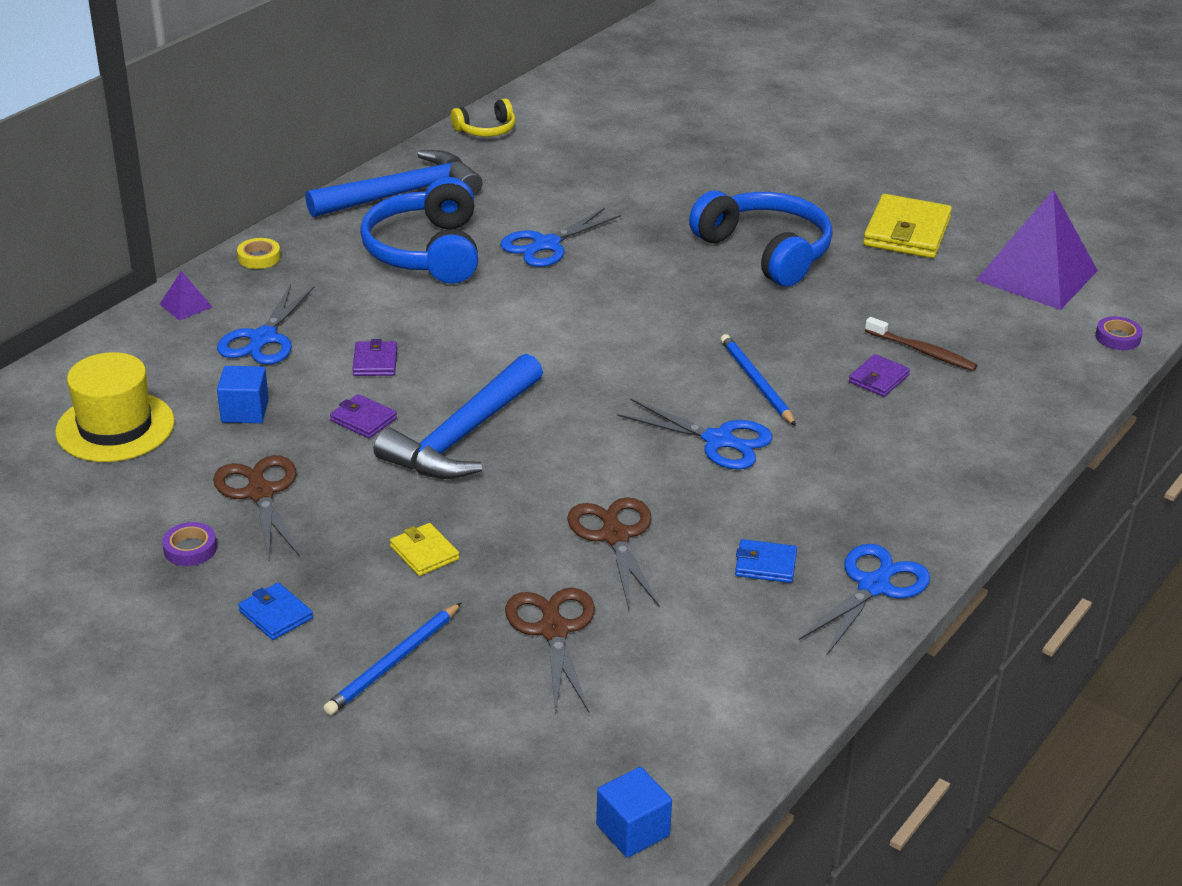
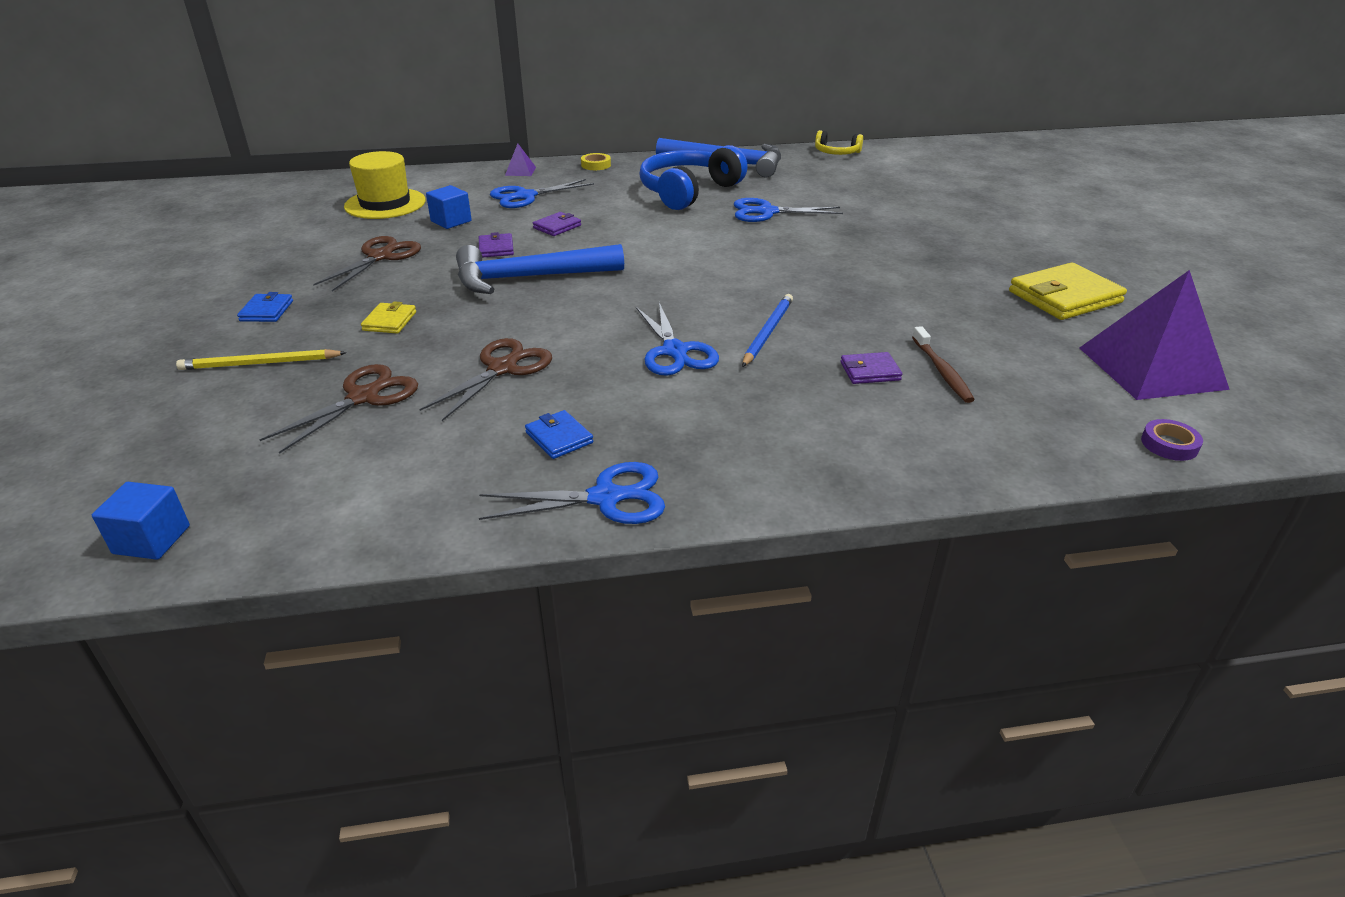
camera: 45 degrees right, 0 degrees up
purple tape [162,522,217,566] -> none
blue pencil [323,603,461,715] -> yellow pencil [176,349,347,370]
blue headphones [689,191,833,287] -> none

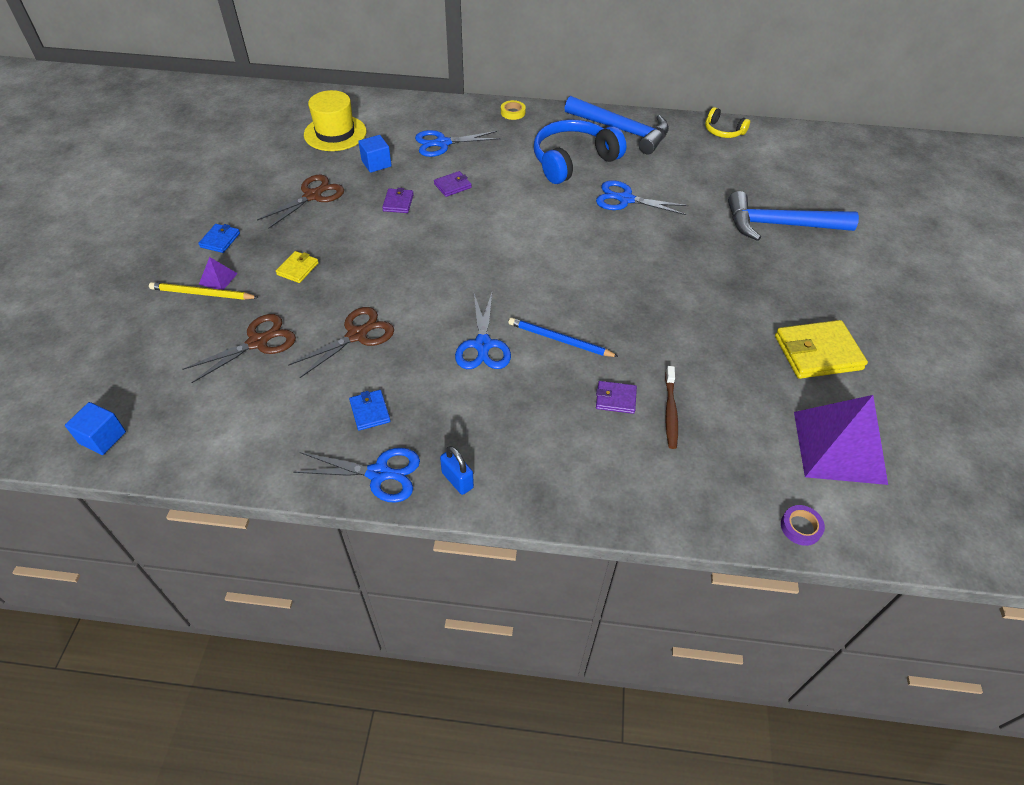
camera: 15 degrees right, 15 degrees up
blue hammer [456,244,624,294] -> blue hammer moved to [728,191,859,241]
purple pyramid [505,143,536,176] -> purple pyramid moved to [199,257,238,290]
blue pencil [742,294,793,367] -> blue pencil turned 105 degrees counterclockwise [508,318,619,357]
none -> blue padlock [440,446,474,495]

